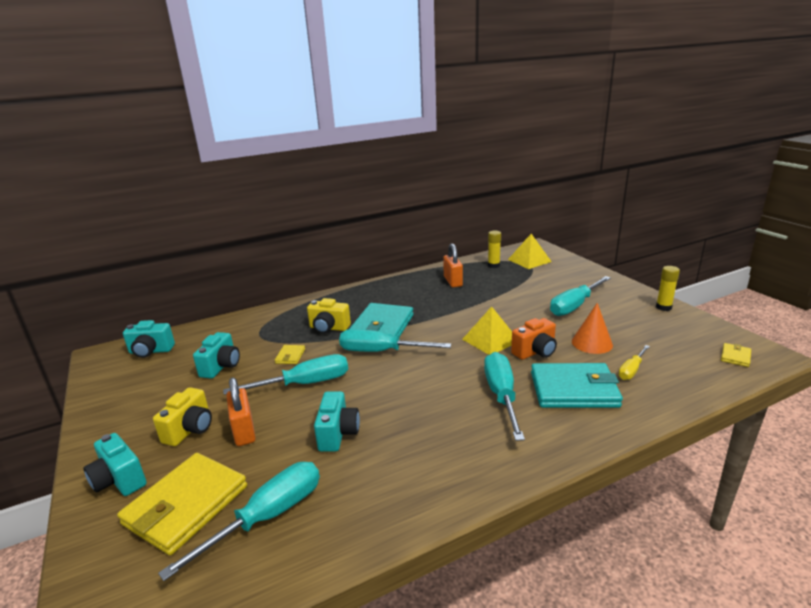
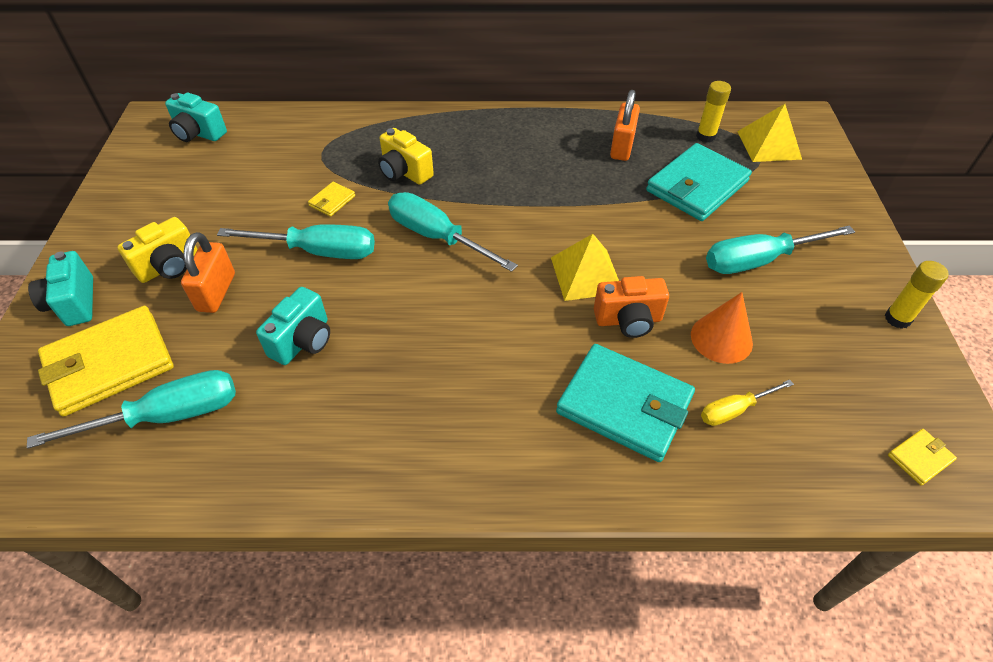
camera: 25 degrees right, 25 degrees up
turquoise camera [193,332,240,379] -> none
turquoise wallet [349,303,413,337] -> turquoise wallet moved to [646,143,752,221]
turquoise screwdriver [484,352,525,441] -> none

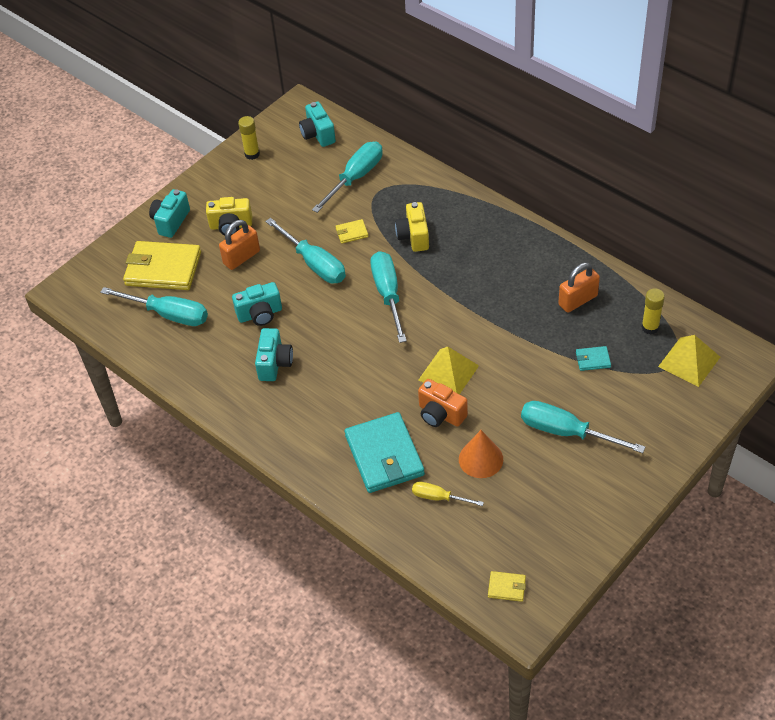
camera: 45 degrees right, 0 degrees up
turquoise wallet [646,143,752,221] -> turquoise wallet [576,346,611,371], size x0.43
yellow glue stick [885,261,949,329] -> yellow glue stick moved to [238,116,260,160]
none -> turquoise camera [255,328,293,381]
none -> turquoise screwdriver [312,142,382,213]

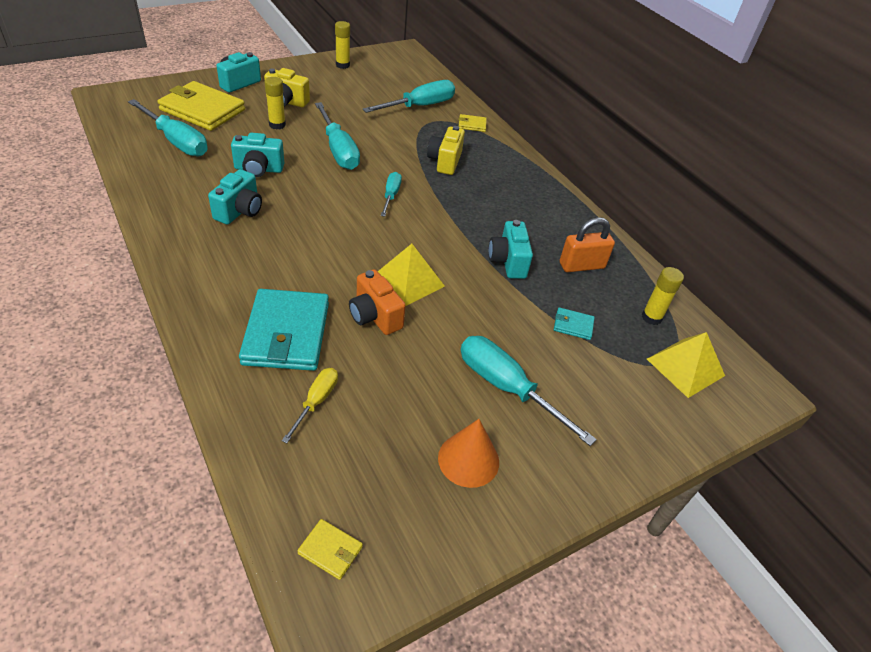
camera: 10 degrees right, 5 degrees down
orange padlock [219,220,260,270] -> yellow glue stick [265,77,286,130]
turquoise camera [299,102,336,147] -> turquoise camera moved to [489,220,533,279]
yellow wallet [336,219,369,244] -> yellow wallet moved to [458,114,487,132]
turquoise screwdriver [370,251,407,343] -> turquoise screwdriver [381,172,402,216], size x0.56
yellow screwdriver [412,482,484,506] -> yellow screwdriver turned 75 degrees clockwise [282,368,338,443]
orange cone [459,430,503,478] -> orange cone moved to [438,419,499,488]

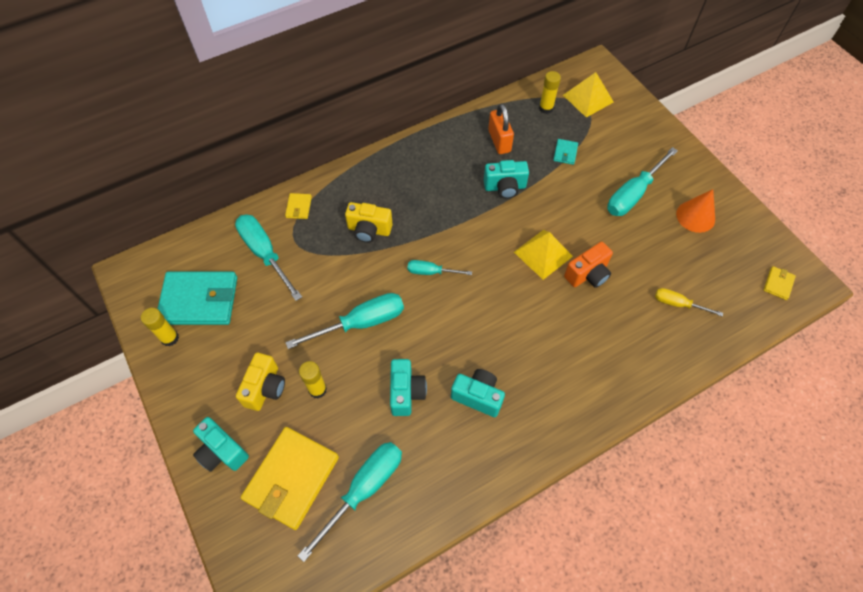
camera: 85 degrees left, 15 degrees up
turquoise wallet [239,289,329,371] -> turquoise wallet moved to [157,272,237,325]

